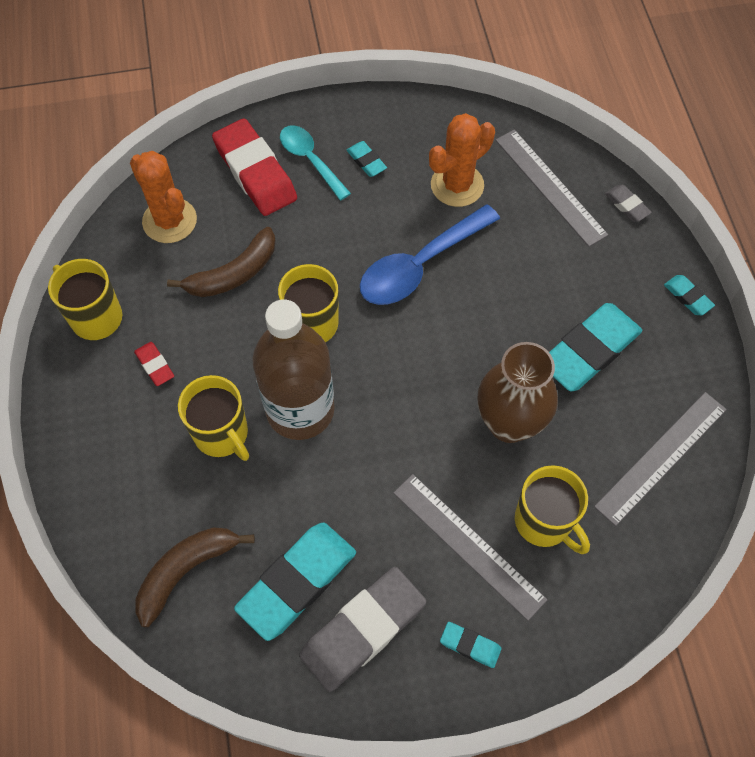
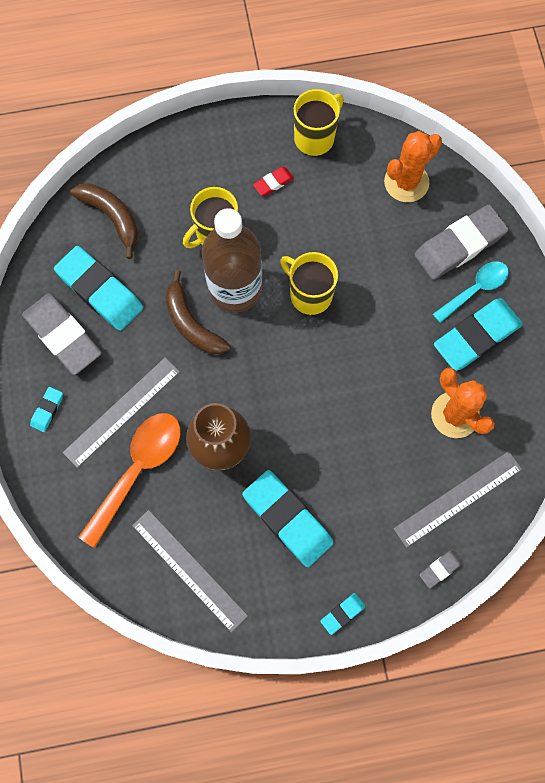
camera: 90 degrees right, 10 degrees up
brown banana [167,227,276,297] -> brown banana moved to [165,270,230,355]
red eraser [212,118,297,216] -> grey eraser [414,205,509,280]
turquoise eraser [346,141,387,177] -> turquoise eraser [434,298,523,371], size x2.19
blue spoon [360,204,500,305] -> none
yellow mug [515,465,590,554] -> orange spoon [79,413,181,548]

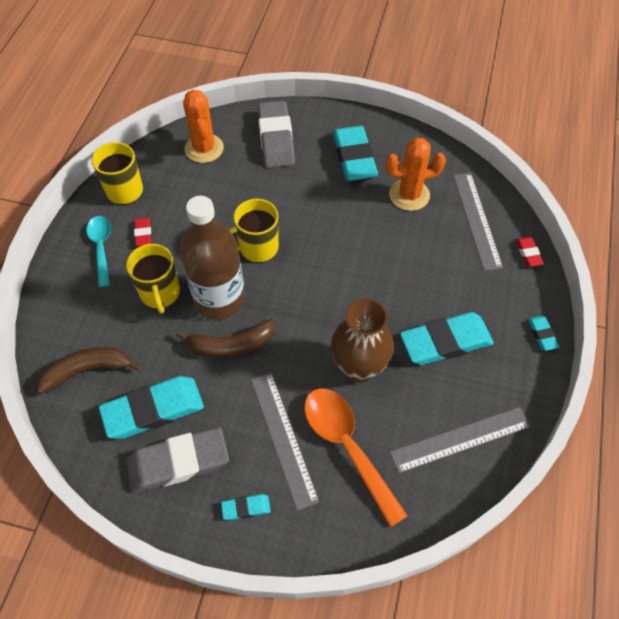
camera: 65 degrees left, 15 degrees down
turquoise eraser [30,387,63,432] -> turquoise eraser turned 60 degrees counterclockwise [221,494,271,520]
grey eraser [419,549,463,589] -> red eraser [516,237,544,267]
turquoise spoon [433,261,509,323] -> turquoise spoon moved to [86,216,111,287]

